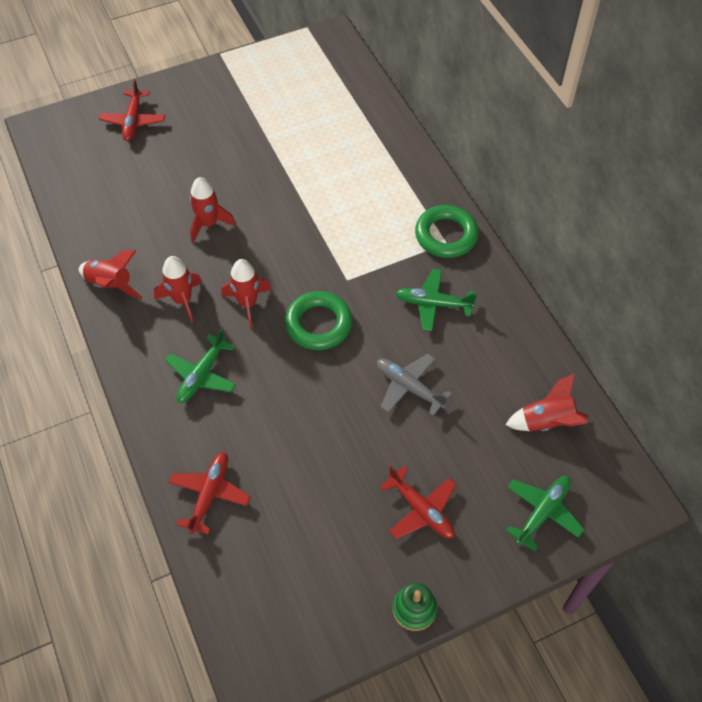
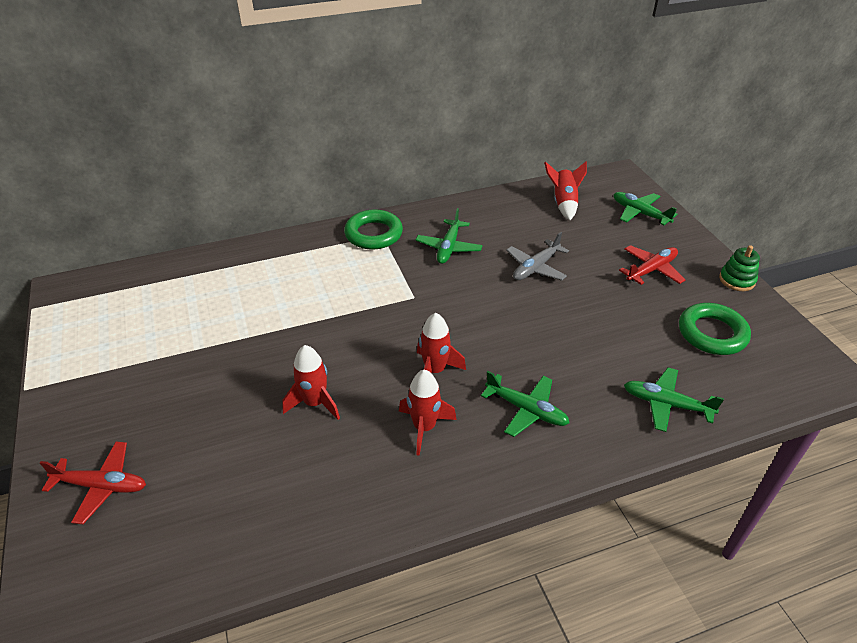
camera: 85 degrees left, 15 degrees down
red rocket [79,250,143,299] -> none
red plane [169,452,251,534] -> green plane [624,367,724,432]
green ring [285,291,352,350] -> green ring moved to [679,303,751,355]

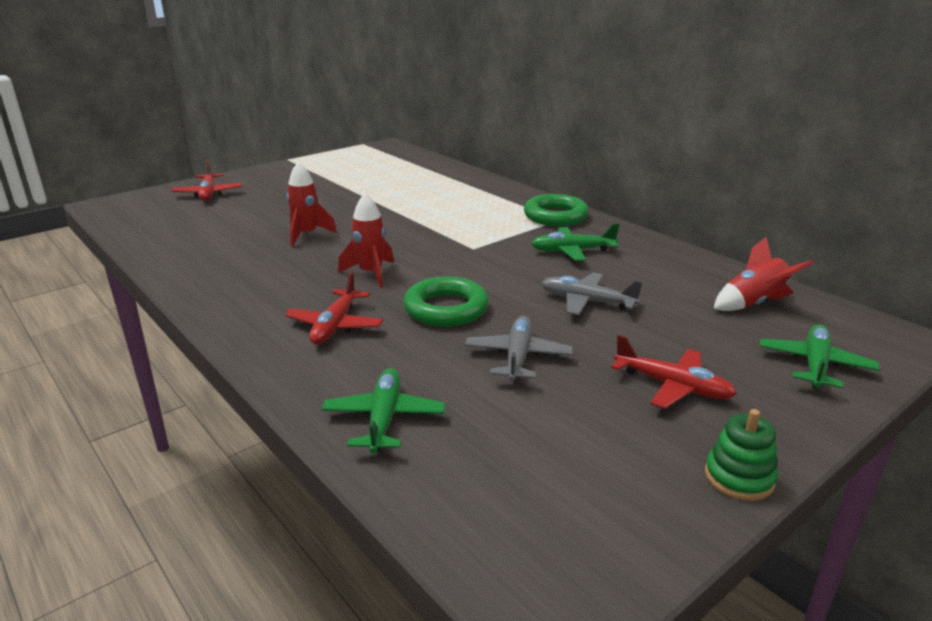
camera: 70 degrees right, 15 degrees down
red rocket [399,370,457,456] -> none
green plane [481,371,569,437] -> red plane [285,272,383,344]
green ring [679,303,751,355] -> green ring moved to [403,277,489,327]
none -> grey plane [465,316,573,381]

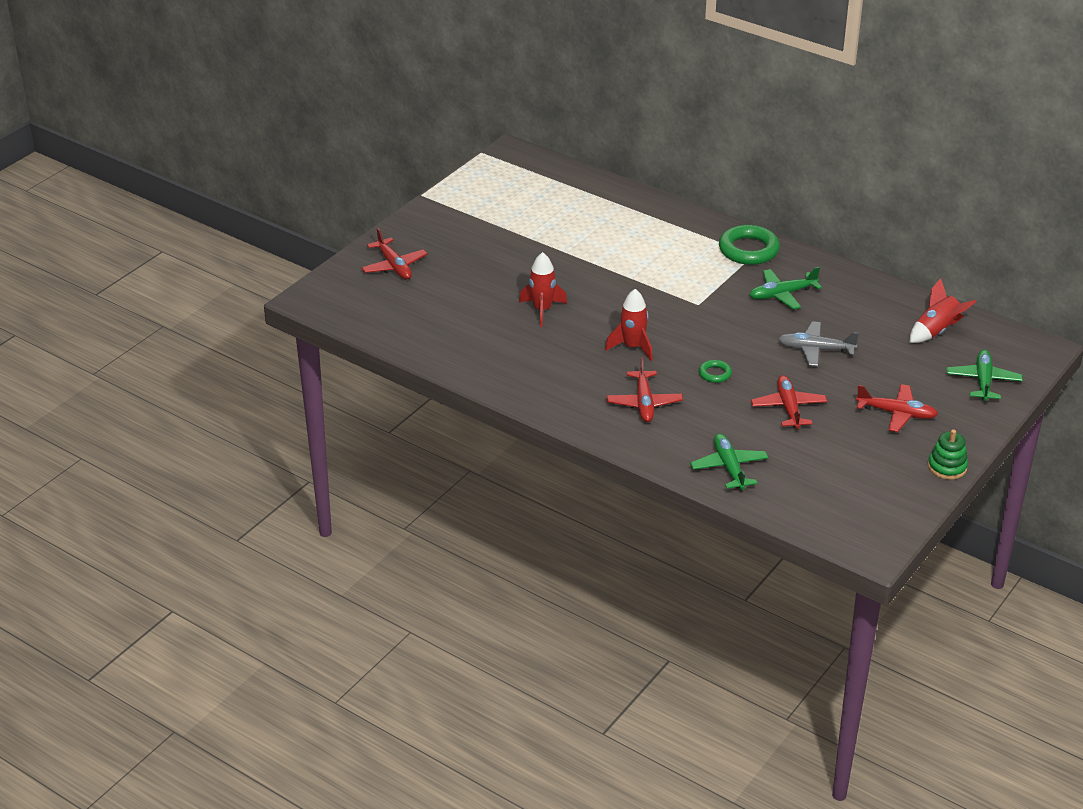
camera: 15 degrees left, 10 degrees up
green ring [403,277,489,327] -> green ring [699,360,732,383], size x0.50
grey plane [465,316,573,381] -> red plane [751,375,827,429]

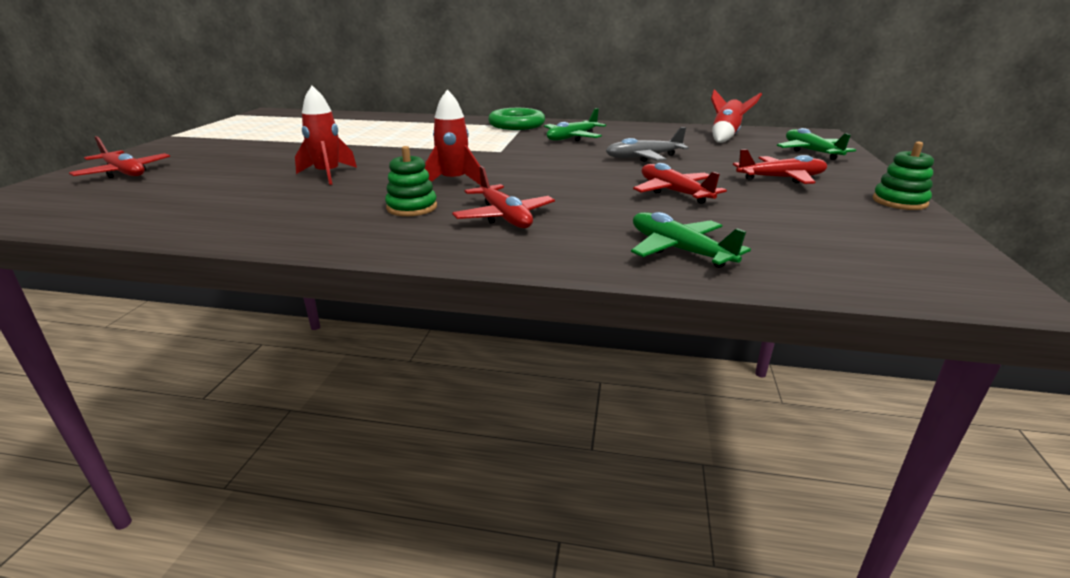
camera: 25 degrees left, 10 degrees down
green ring [699,360,732,383] -> none
none -> green stacking toy [385,146,437,216]

